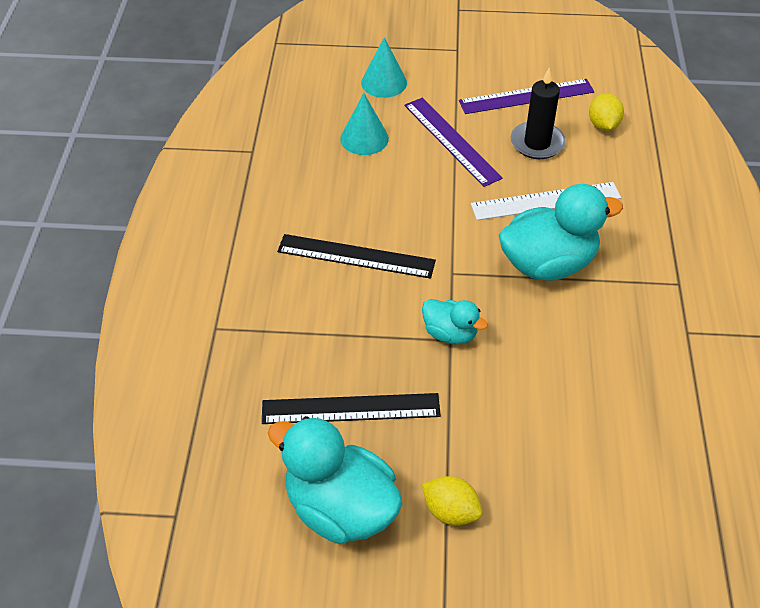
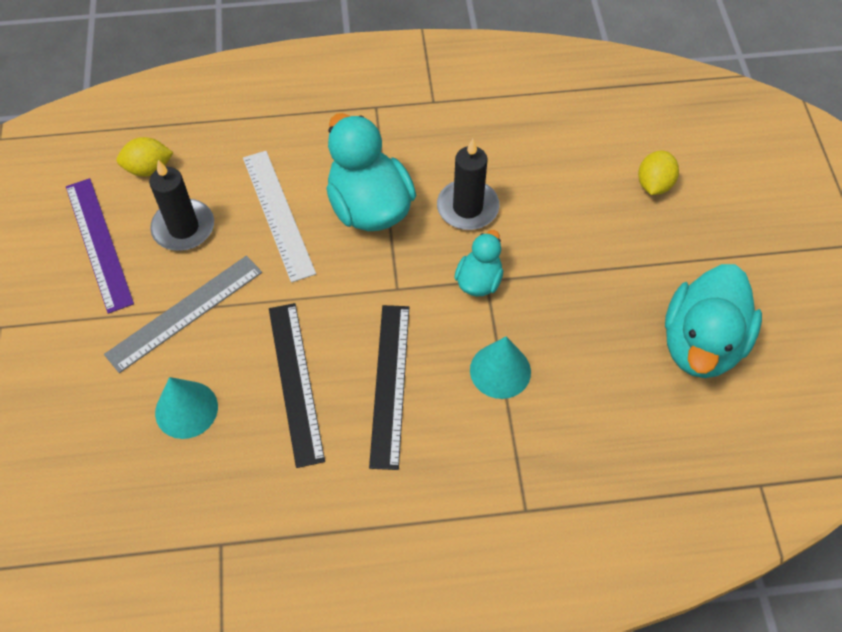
camera: 100 degrees left, 10 degrees up
black ruler [262,393,441,424] -> black ruler moved to [269,303,325,468]
turquoise cone [361,37,407,98] -> turquoise cone moved to [470,336,531,399]
purple ruler [404,98,503,187] -> grey ruler [104,256,262,373]
yellow lemon [422,476,482,526] -> yellow lemon moved to [638,151,679,195]
none -> black candle [437,139,500,230]

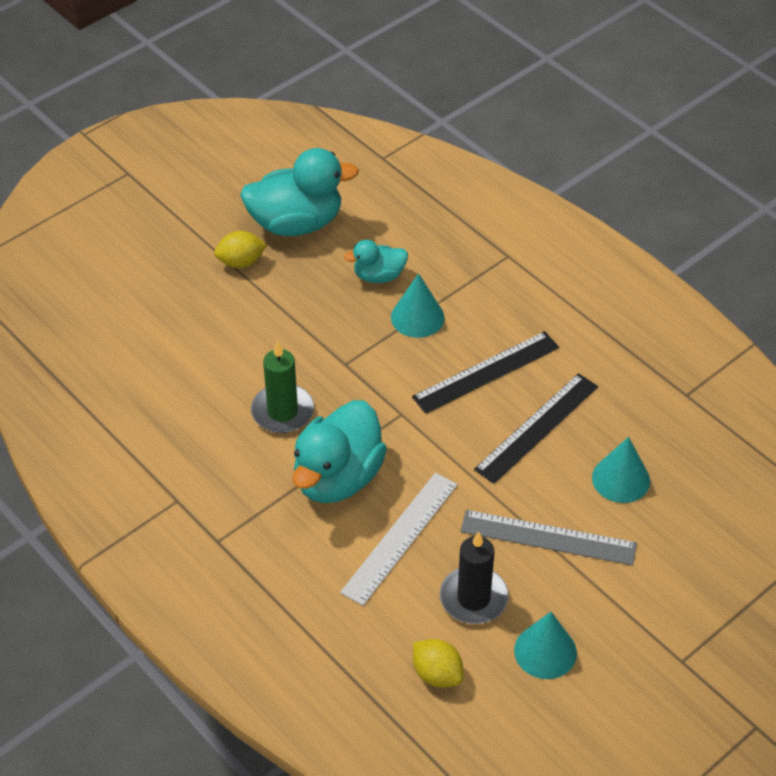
camera: 125 degrees left, 10 degrees down
purple ruler [66,178,134,314] -> turquoise cone [514,612,577,679]
black candle [437,139,500,230] -> green candle [251,341,314,433]
turquoise duck [454,230,503,296] -> turquoise duck moved to [344,240,408,283]
yellow lemon [638,151,679,195] -> yellow lemon moved to [214,231,267,268]

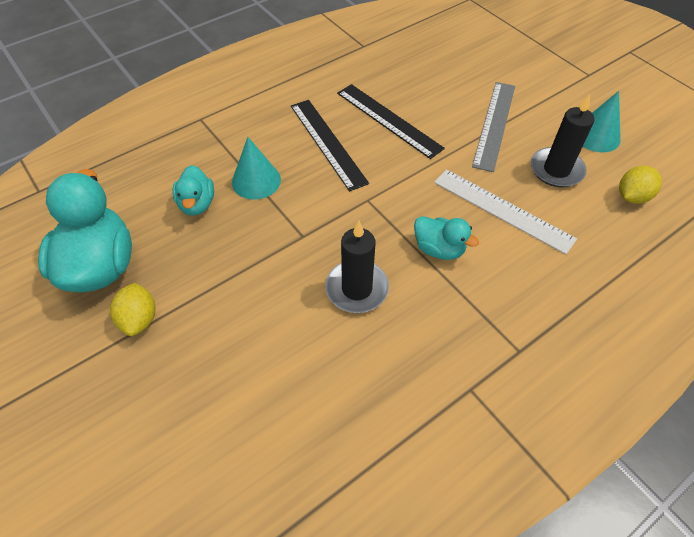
camera: 85 degrees left, 5 degrees up
green candle [251,341,314,433] -> black candle [325,221,389,313]
turquoise duck [292,400,387,503] -> turquoise duck [414,216,479,260], size x0.54
turquoise cone [592,437,650,503] -> none

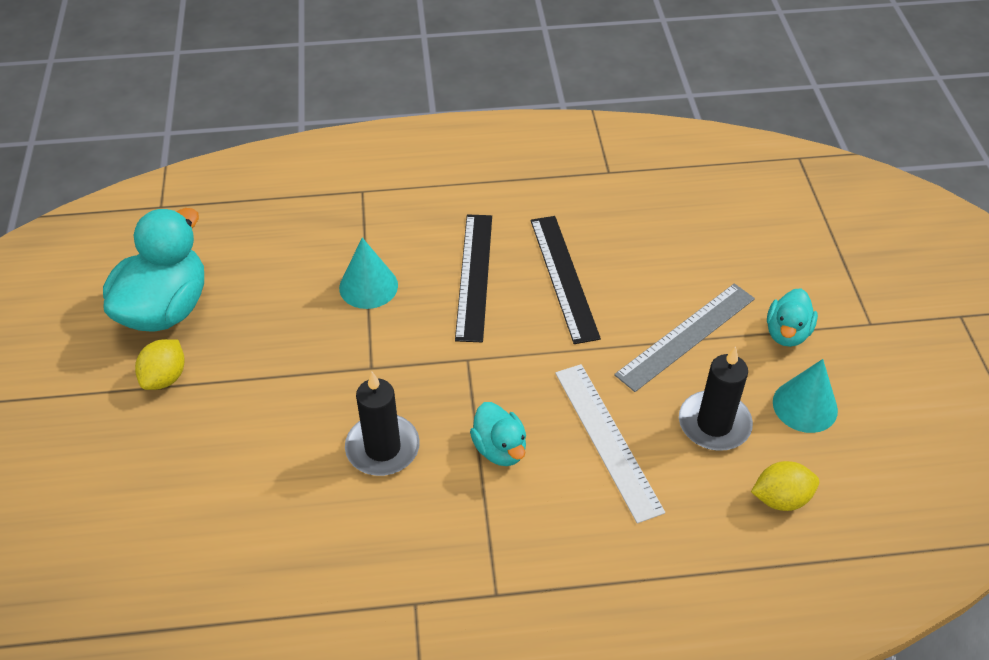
camera: 30 degrees right, 5 degrees down
turquoise duck [172,165,214,216] -> turquoise duck moved to [767,288,818,347]

